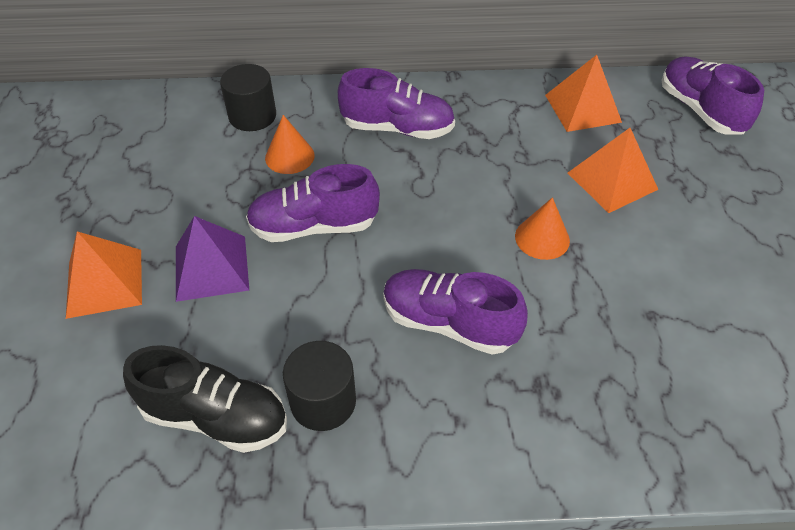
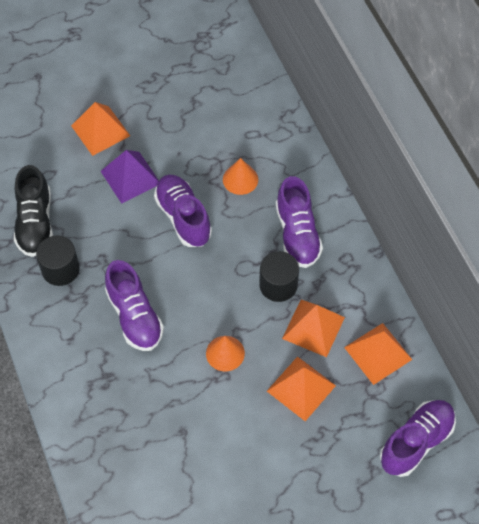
camera: 70 degrees right, 10 degrees up
black cylinder [220,64,276,131] -> black cylinder moved to [259,251,299,302]
purple shoe [383,269,528,355] -> purple shoe turned 150 degrees clockwise [105,260,164,351]
none -> orange pyramid [282,300,345,357]

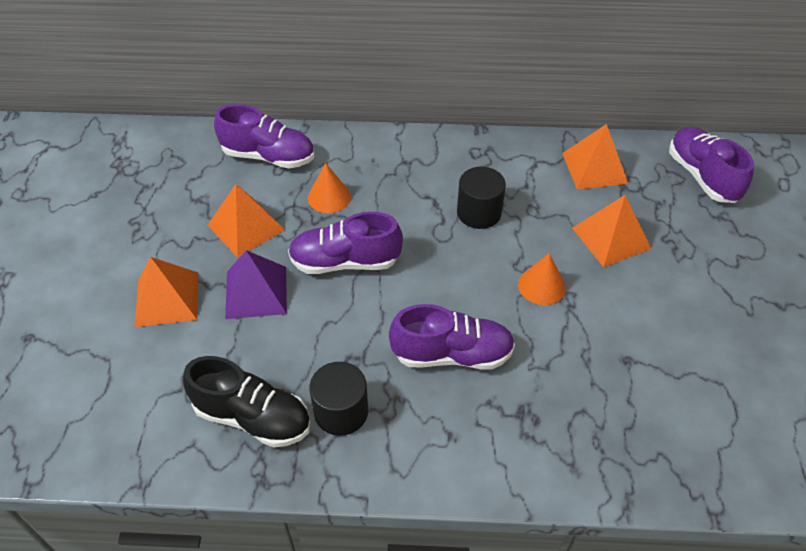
camera: 65 degrees left, 10 degrees down
purple shoe [276,176,323,268] -> purple shoe moved to [214,104,314,168]
orange pyramid [282,300,345,357] -> orange pyramid moved to [208,184,285,258]

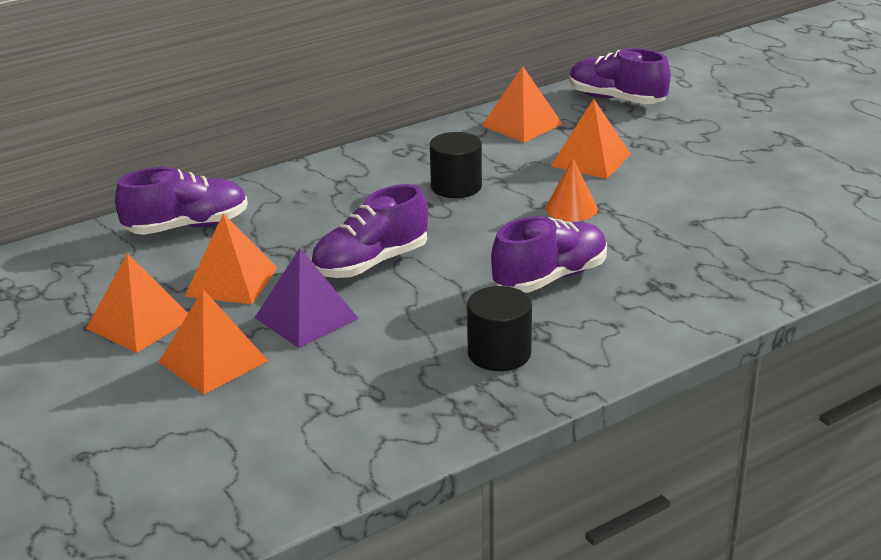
camera: 35 degrees left, 20 degrees down
black shoe [183,356,311,448] -> none
orange cone [308,163,351,213] -> none
none -> orange pyramid [86,253,188,353]

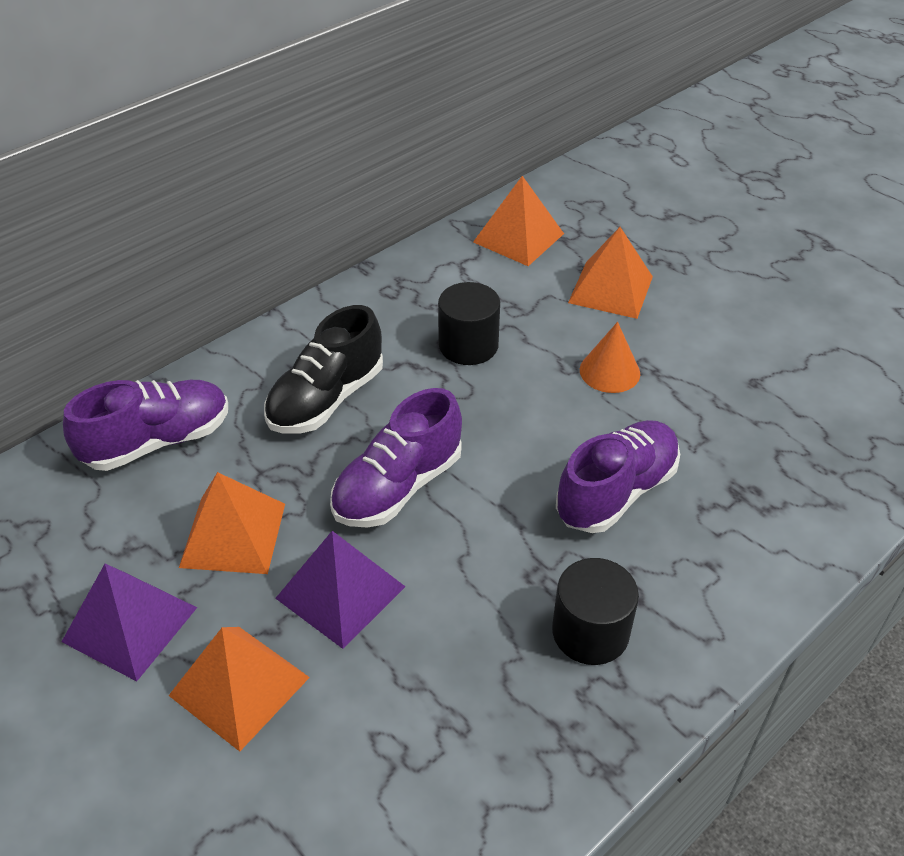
camera: 10 degrees left, 15 degrees up
orange pyramid [86,253,188,353] -> purple pyramid [62,564,197,681]
purple shoe [569,48,671,104] -> none
none -> black shoe [264,305,383,434]

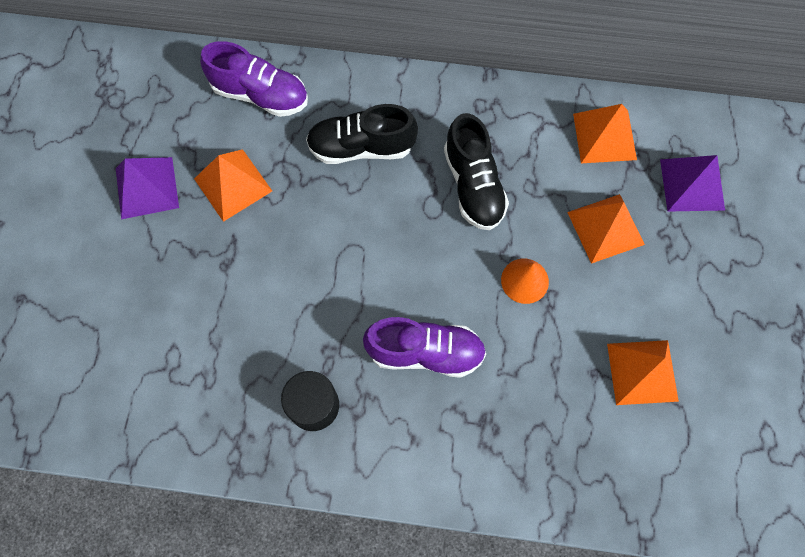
camera: 50 degrees right, 25 degrees up
orange pyramid [168,627,310,752] -> orange pyramid moved to [607,340,679,405]
purple pyramid [275,531,406,649] -> purple pyramid moved to [660,155,725,212]
purple shoe [330,388,462,528] -> none
black cylinder [438,282,500,365] -> black shoe [444,113,509,230]

